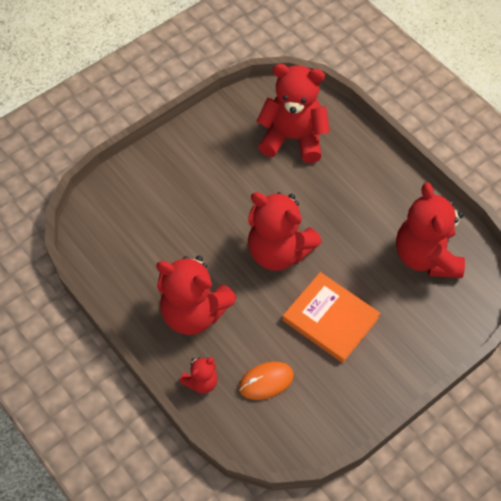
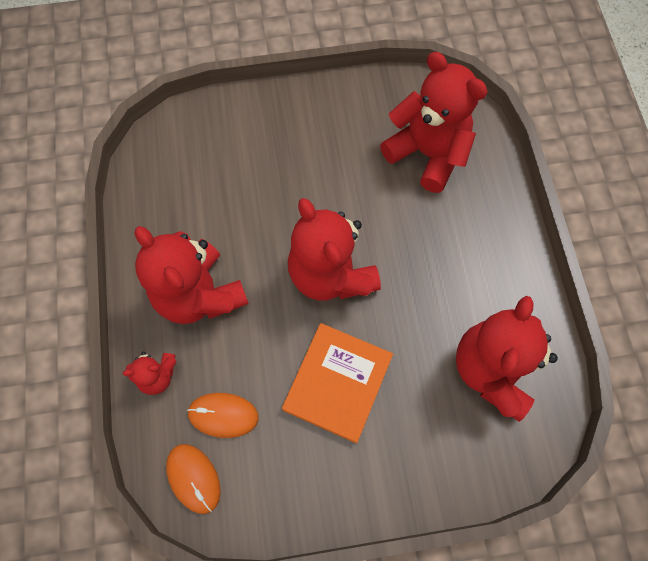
camera: 30 degrees right, 10 degrees up
orange book [283,272,380,363] -> orange book turned 45 degrees clockwise [282,323,393,443]
none -> orange mouse [166,444,221,514]

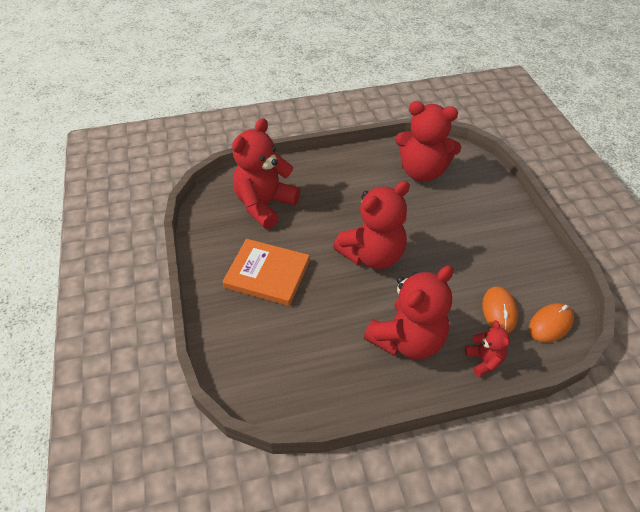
camera: 95 degrees left, 20 degrees down
orange book [282,323,393,443] -> orange book moved to [222,239,310,306]

